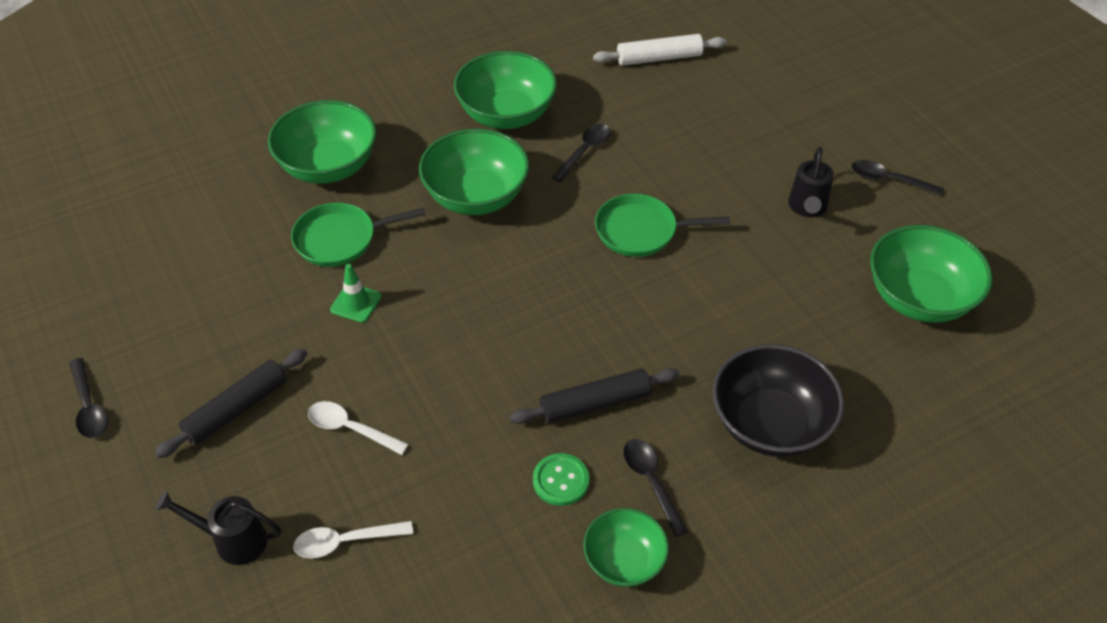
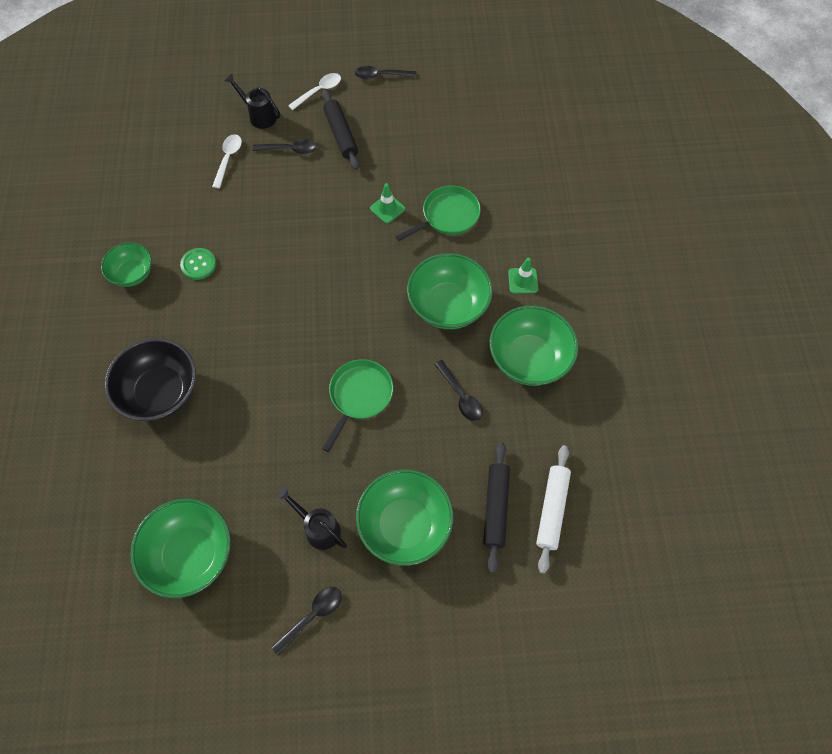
camera: 115 degrees right, 15 degrees up
black watering can [155,491,281,565] -> black watering can turned 90 degrees counterclockwise [224,74,280,129]
green bowl [268,100,377,184] -> green bowl moved to [356,469,454,566]
green pan [291,203,426,267] -> green pan turned 45 degrees clockwise [395,185,481,241]
white spoon [308,401,409,455] -> white spoon moved to [288,73,341,110]
black rolling pin [510,368,679,424] -> black rolling pin moved to [483,442,510,573]
black spoon [623,439,688,537] -> black spoon moved to [252,139,317,154]
none -> green traffic cone [508,258,538,294]

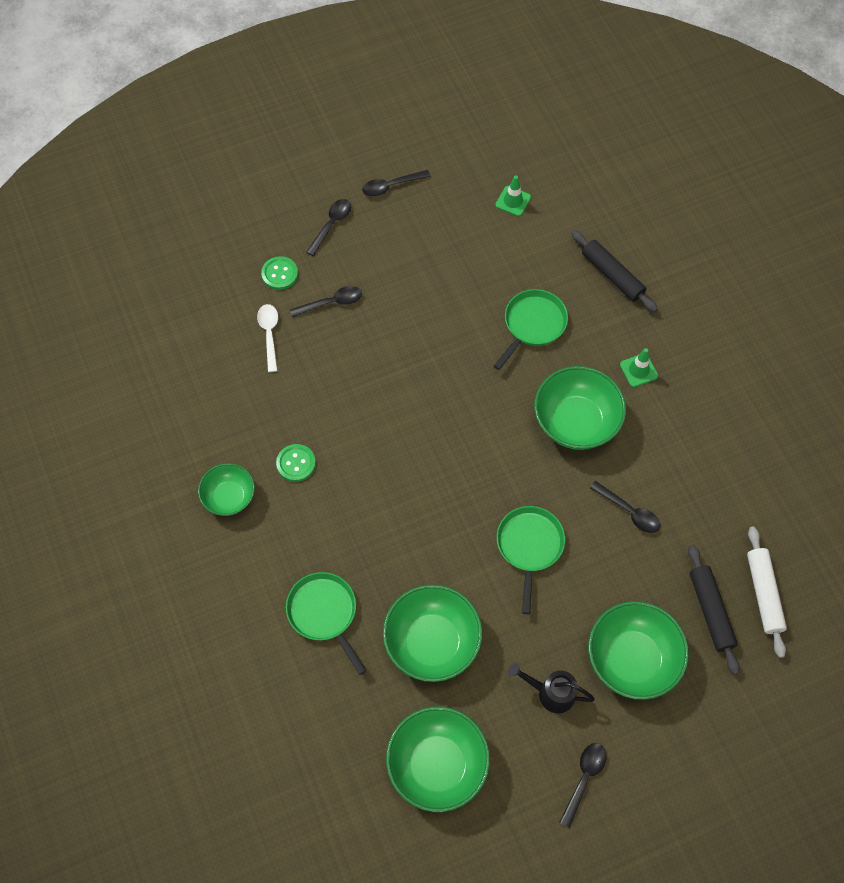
camera: 20 degrees left, 0 degrees up
black bowl [104,338,196,421] -> green pan [286,572,366,675]
black watering can [224,74,280,129] -> green button [261,256,298,290]
white spoon [288,73,341,110] -> black spoon [306,199,351,256]
black rolling pin [322,90,359,170] -> black rolling pin moved to [571,230,658,312]
green traffic cone [370,183,405,223] -> green traffic cone moved to [496,176,531,216]
green bowl [490,305,578,386] -> green bowl moved to [383,584,482,682]

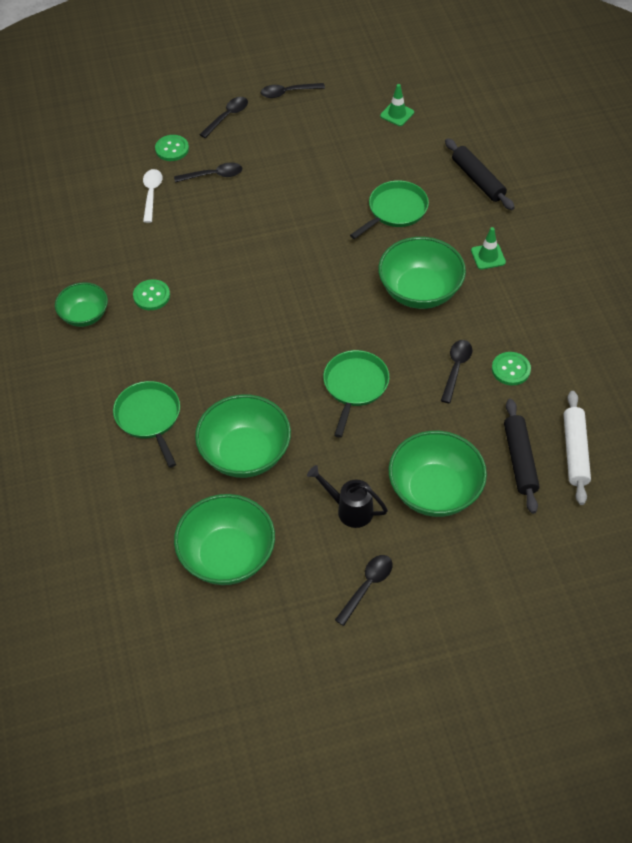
camera: 10 degrees right, 10 degrees down
black spoon [590,481,660,533] -> black spoon turned 120 degrees counterclockwise [441,340,472,403]
none -> green button [492,352,531,385]

